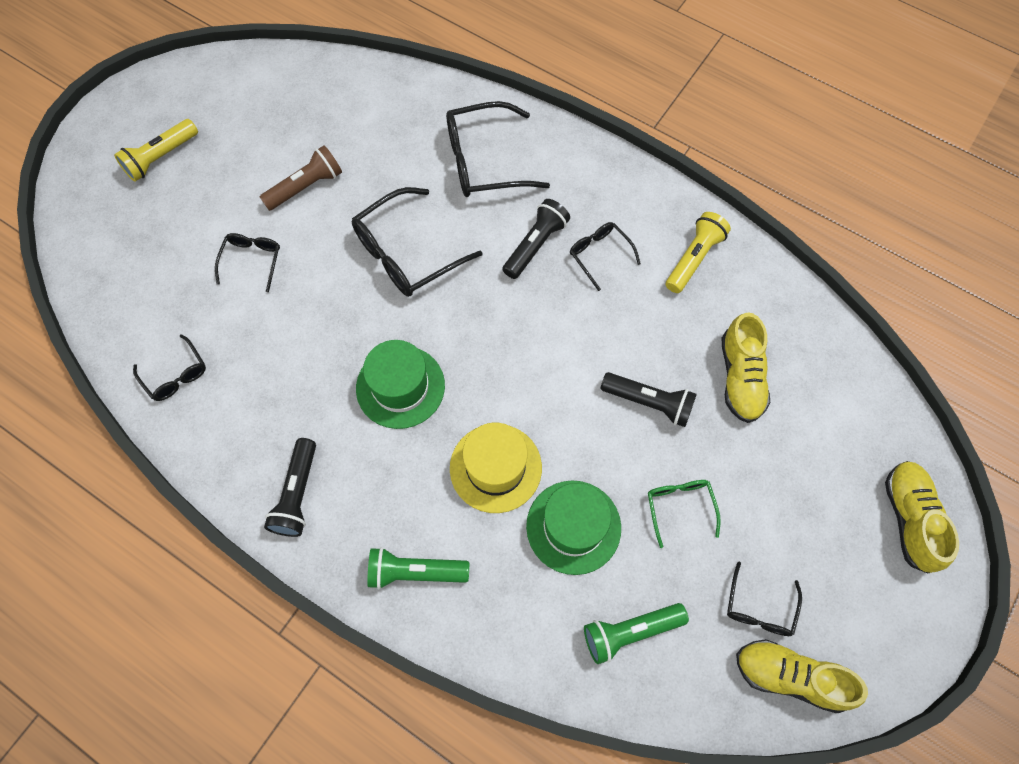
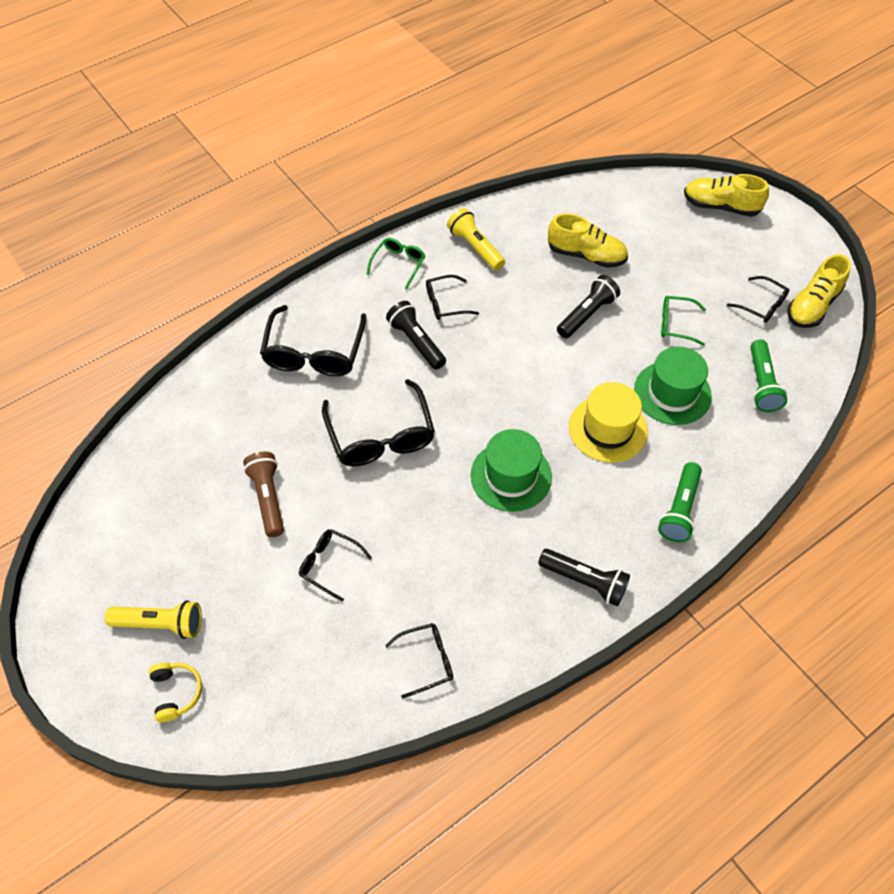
camera: 70 degrees left, 10 degrees down
yellow flashlight [114,119,198,182] -> yellow flashlight turned 60 degrees counterclockwise [105,601,202,639]
none -> yellow headphones [149,663,202,722]
none -> green glasses [366,238,425,290]

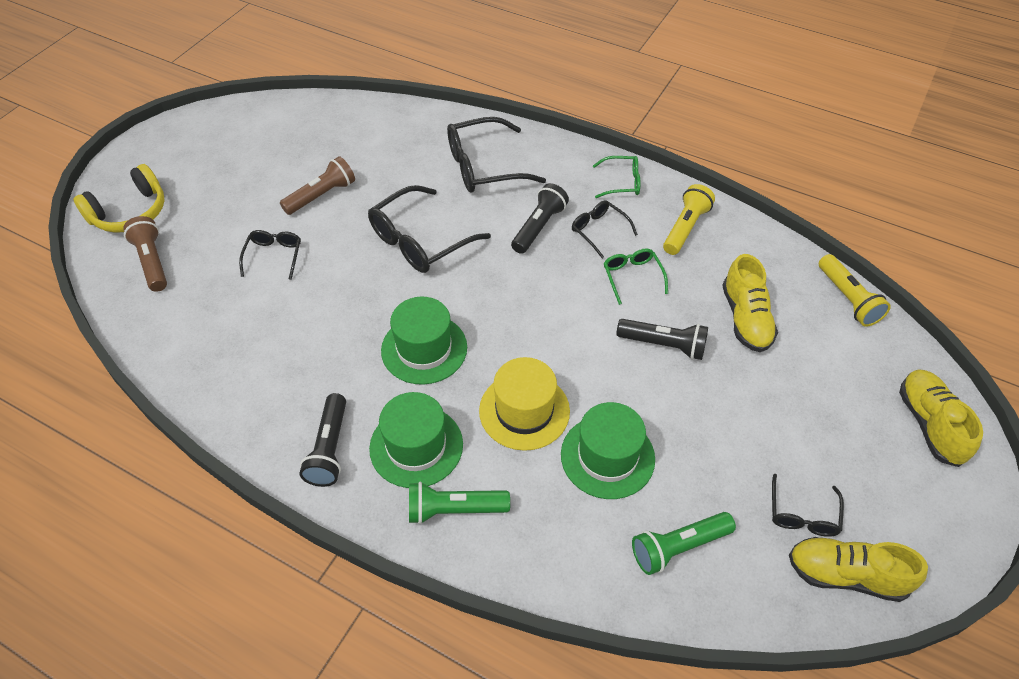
camera: 65 degrees right, 5 degrees down
yellow flashlight [105,601,202,639] -> yellow flashlight moved to [819,254,891,327]
yellow headphones [149,663,202,722] -> yellow headphones [73,164,165,233], size x1.71
black glasses [385,623,453,698] -> none
green glasses [661,296,706,346] -> green glasses moved to [604,248,668,305]
none -> brown flashlight [123,216,167,292]
none -> green hat [369,392,463,488]

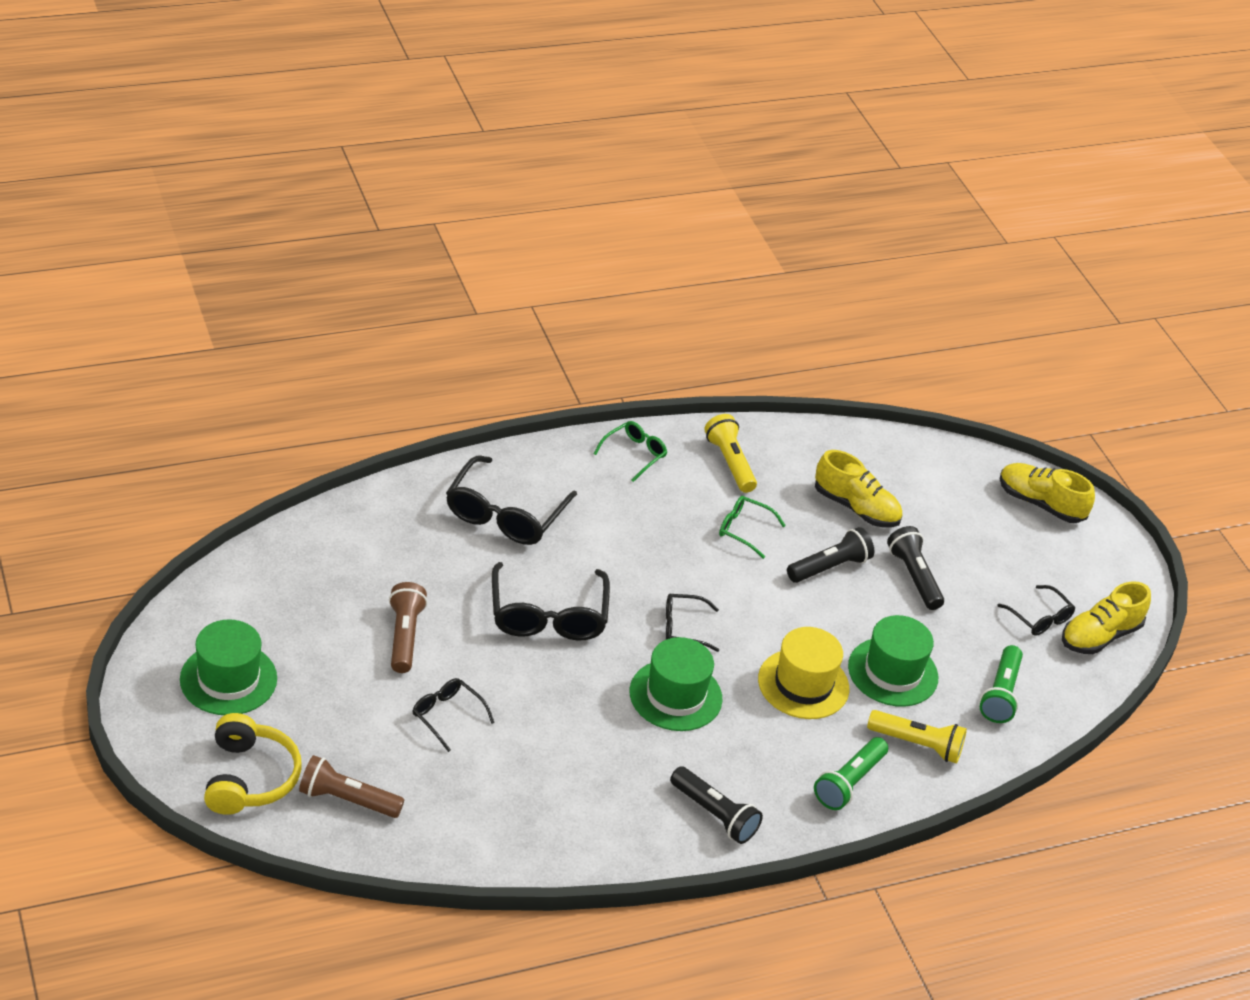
camera: 55 degrees left, 10 degrees down
green hat [369,392,463,488] -> green hat moved to [180,619,277,715]
black flashlight [511,183,569,254] -> black flashlight moved to [887,526,944,610]
black glasses [572,200,638,258] -> black glasses moved to [666,594,719,652]
yellow flashlight [819,254,891,327] -> yellow flashlight moved to [867,710,967,763]

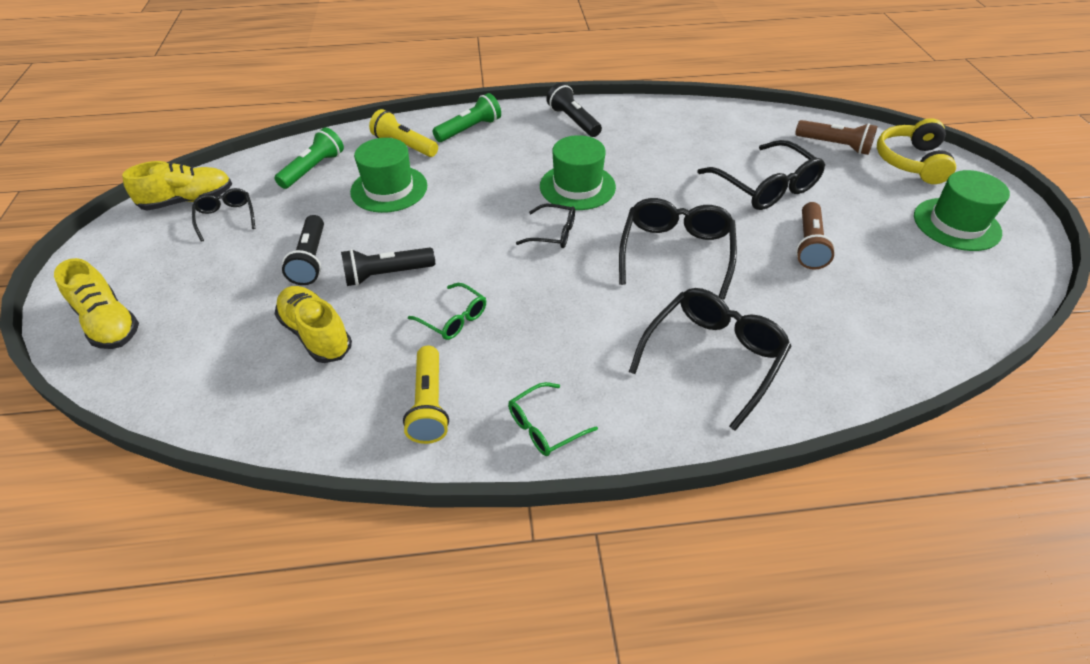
camera: 160 degrees left, 5 degrees up
black glasses [412,678,495,752] -> black glasses [697,140,825,210], size x1.83
yellow hat [758,627,849,719] -> none

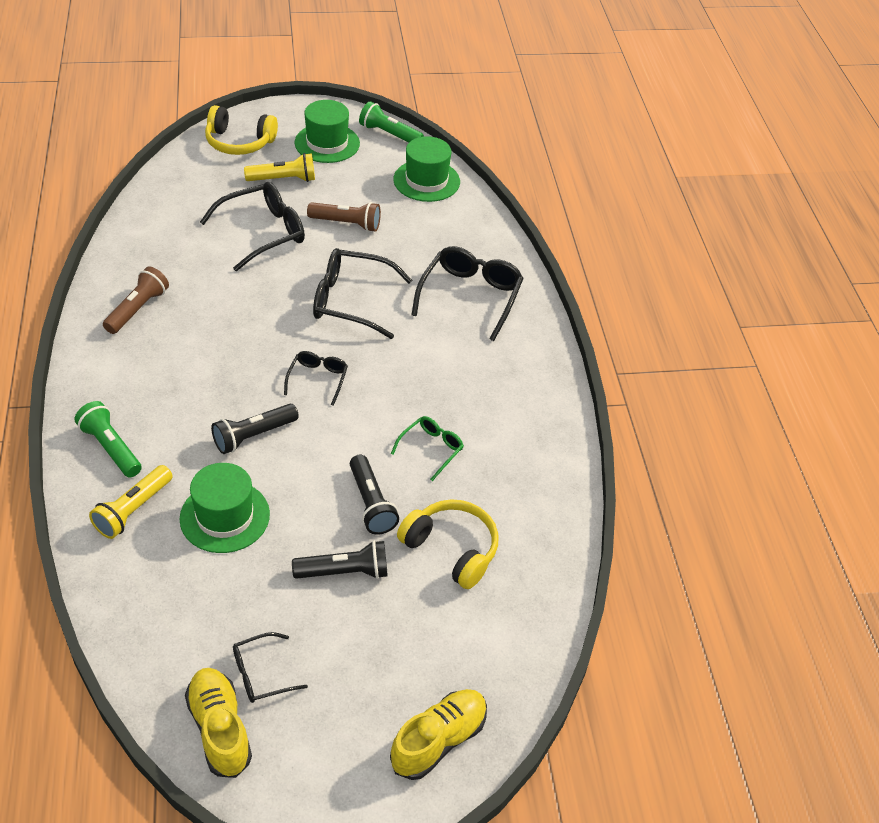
camera: 95 degrees left, 0 degrees up
green flashlight [274,127,344,189] -> green flashlight moved to [359,101,424,143]
yellow shoe [275,286,352,363] -> yellow headphones [397,499,498,589]
yellow flashlight [403,346,449,444] -> yellow flashlight moved to [244,153,315,182]
green glasses [508,382,598,456] -> none
green hat [540,135,616,210] -> green hat moved to [393,136,460,202]
black flashlight [546,83,602,137] -> black flashlight moved to [211,404,299,454]
black glasses [629,288,791,431] -> black glasses turned 75 degrees clockwise [412,246,524,341]
brown flashlight [795,120,877,155] -> brown flashlight moved to [103,266,169,334]

